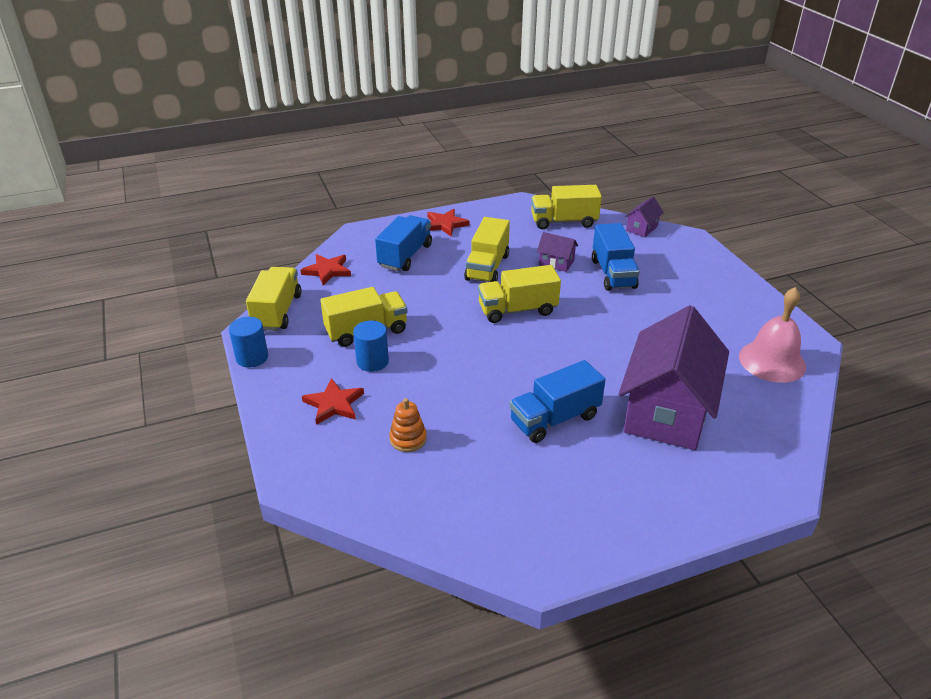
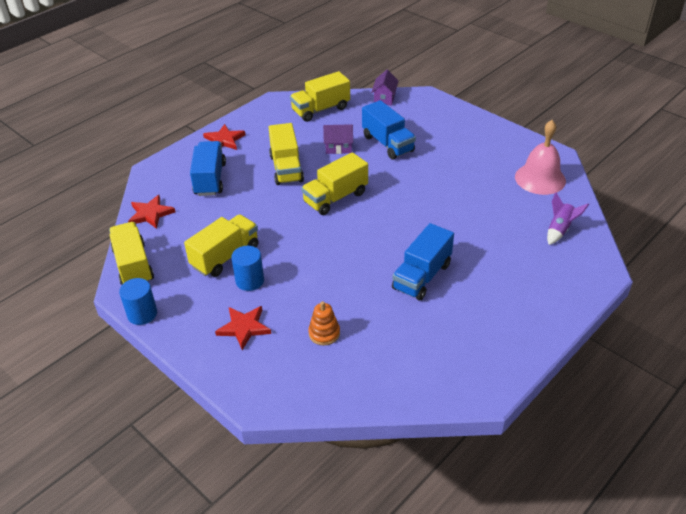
camera: 25 degrees left, 5 degrees up
purple house [619,305,729,450] -> none
none -> purple rocket [547,192,589,245]

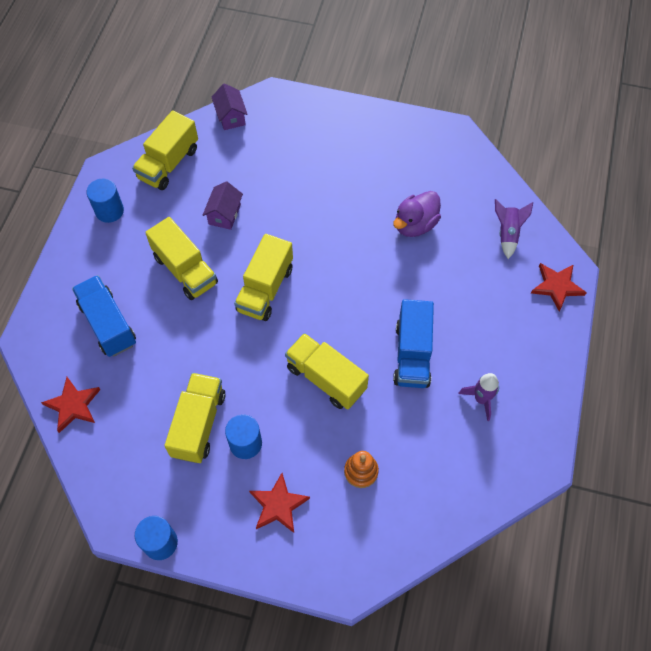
camera: 30 degrees left, 20 degrees up
yellow truck [109,222,154,285] -> yellow truck moved to [285,333,369,409]
red star [203,124,245,150] -> red star moved to [531,263,587,312]
purple house [323,124,353,154] -> purple house turned 45 degrees counterclockwise [203,181,243,230]
blue truck [362,100,416,160] -> none
pink bell [515,120,566,195] -> none
none -> blue cylinder [87,178,124,223]
none -> purple duck [393,191,441,237]
none -> purple rocket [458,373,499,421]

